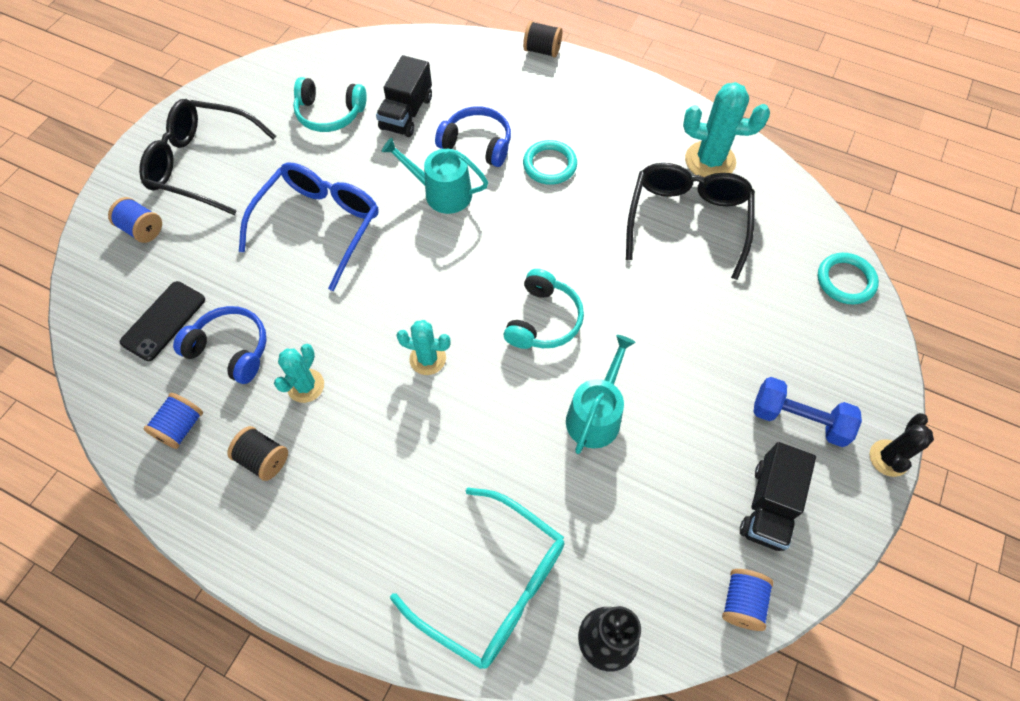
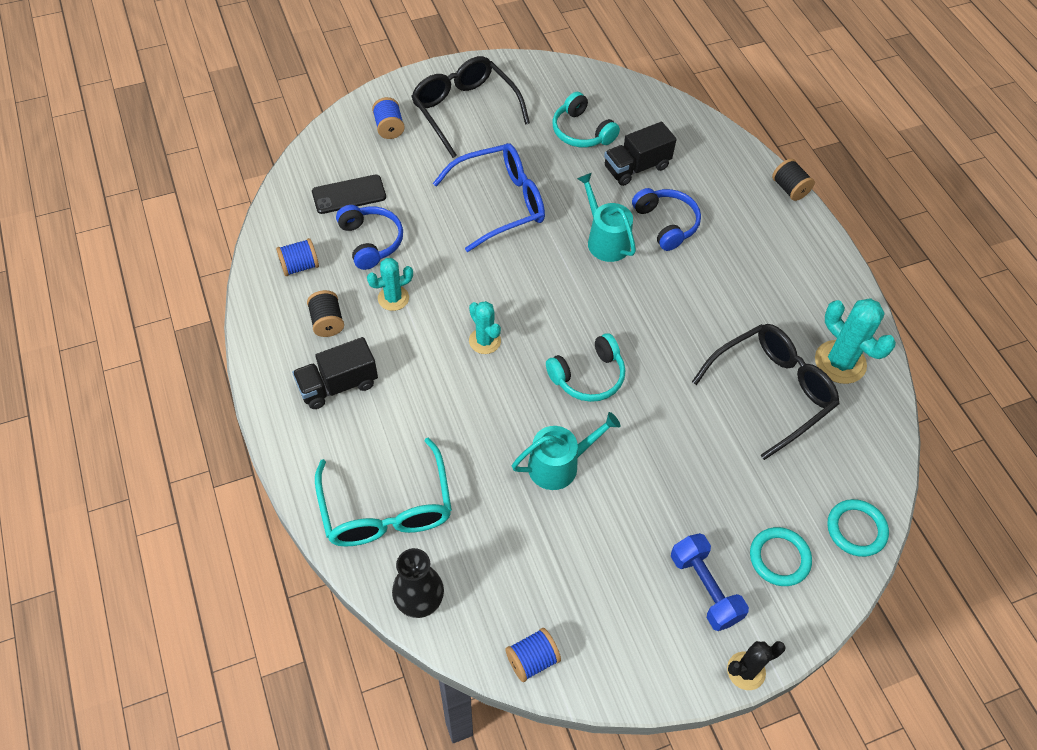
camera: 40 degrees right, 5 degrees down
turquoise ring [523,140,577,185] -> turquoise ring moved to [750,527,812,586]
black truck [740,442,816,551] -> black truck moved to [292,337,378,409]

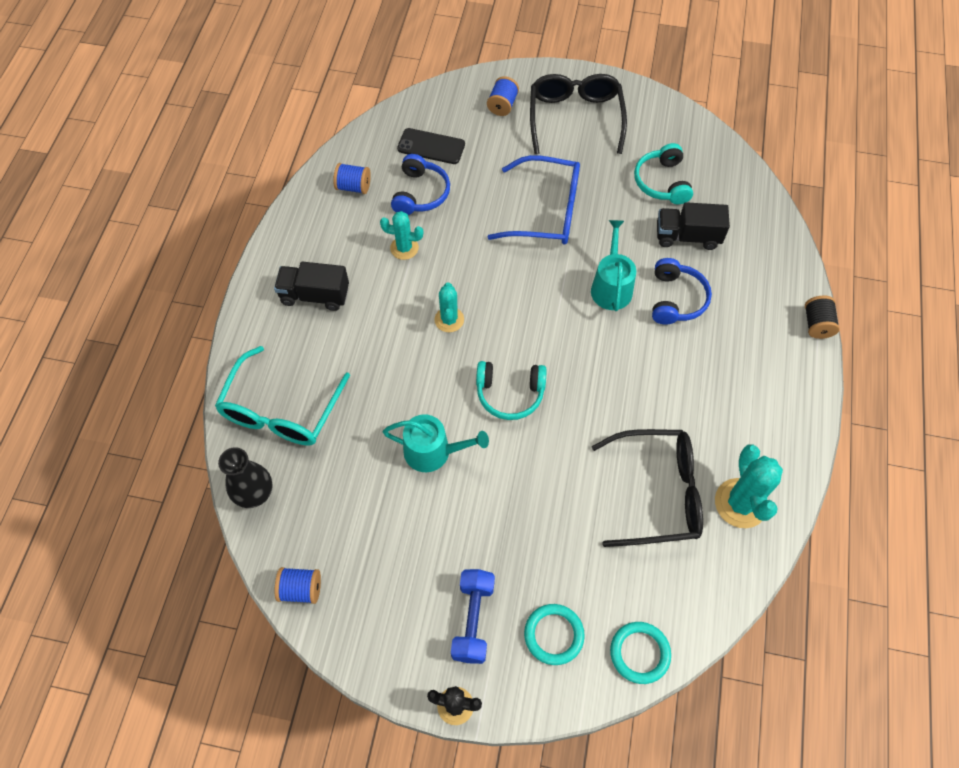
camera: 35 degrees right, 5 degrees up
black spool [307,290,344,337] -> none

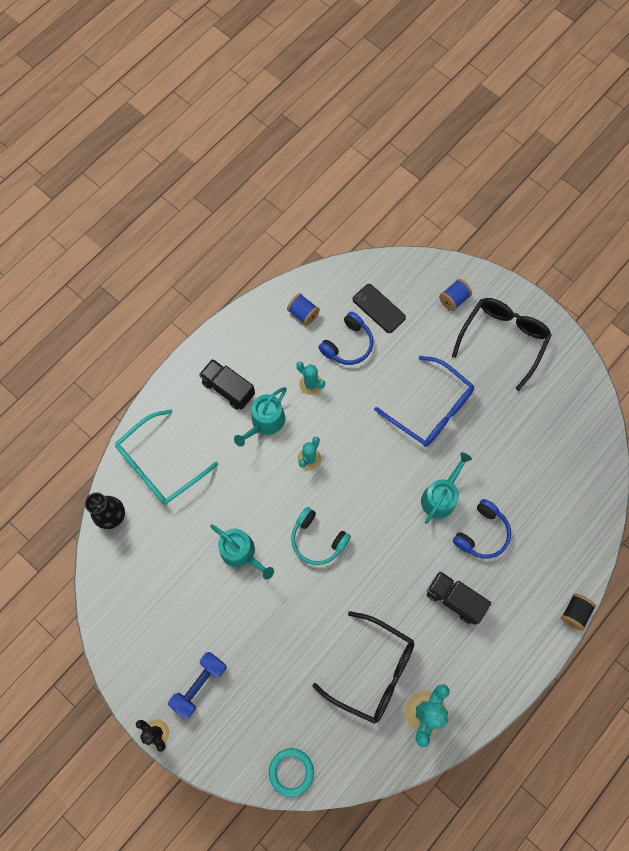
camera: 30 degrees right, 10 degrees up
blue spool [275,567,321,604] -> none
turquoise ring [524,604,585,665] -> none
turquoise headphones [634,143,693,204] -> none
black truck [657,202,730,250] -> black truck moved to [427,571,491,625]
none -> turquoise watering can [234,387,287,447]

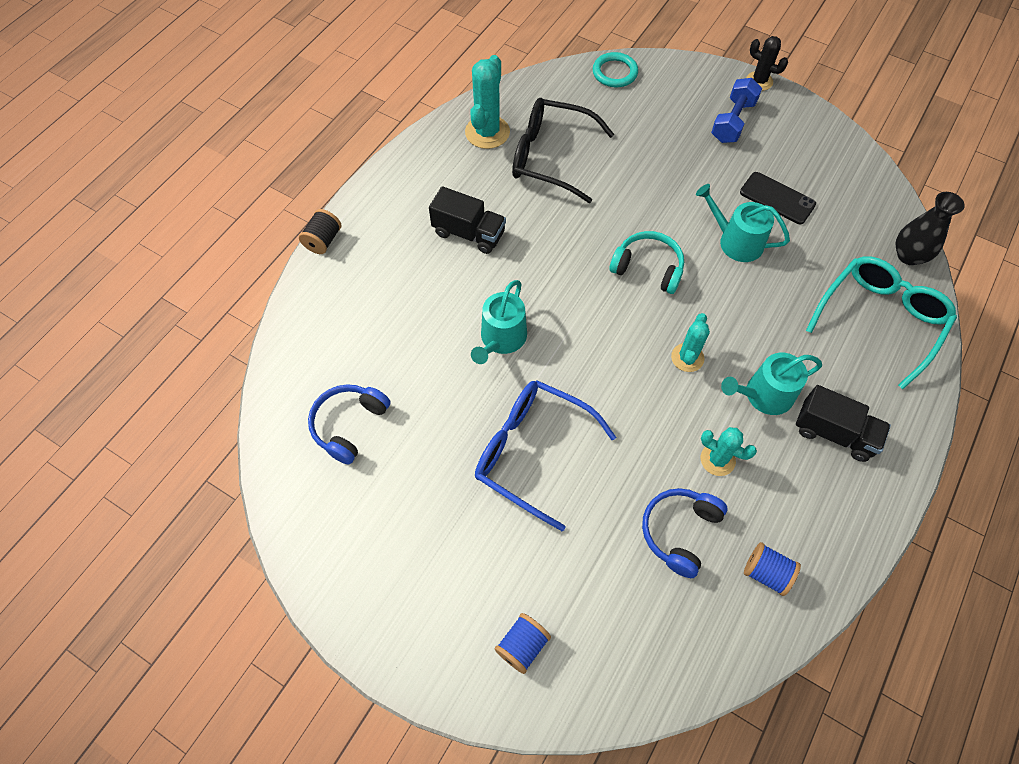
camera: 170 degrees right, 10 degrees down
turquoise watering can [234,387,287,447] -> turquoise watering can turned 135 degrees counterclockwise [721,353,822,415]
black phone [352,284,406,333] -> black phone moved to [740,172,816,224]
black glasses [452,298,552,391] -> none
blue headphones [453,499,511,558] -> blue headphones moved to [308,384,391,465]

